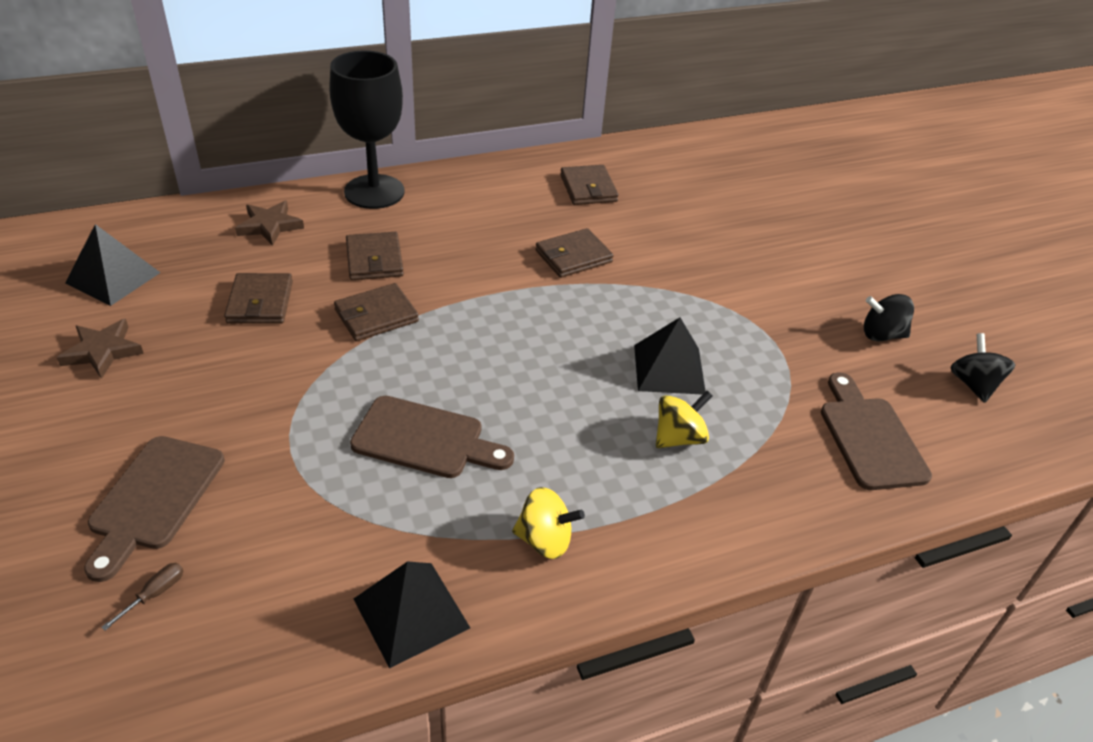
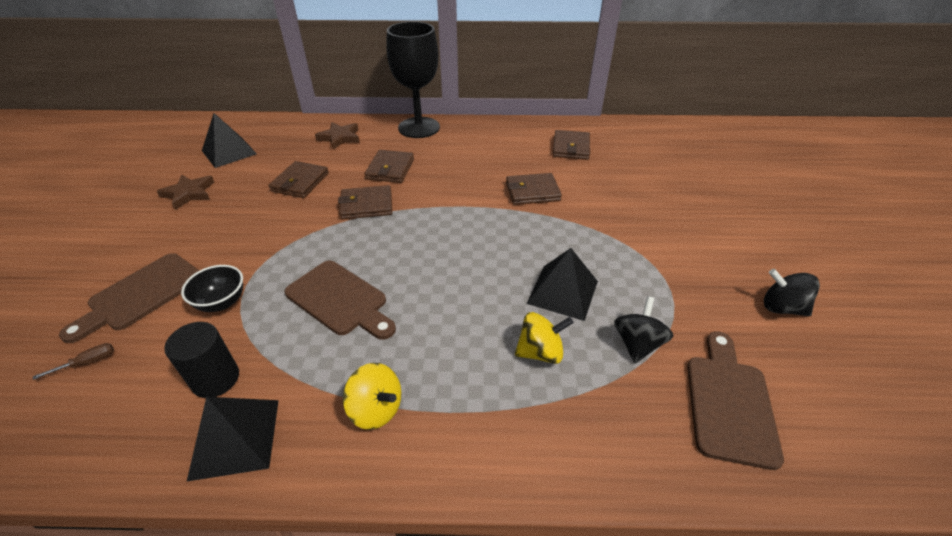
camera: 25 degrees right, 0 degrees up
black spinning top [950,333,1015,403] -> black spinning top moved to [614,296,673,363]
none -> black cylinder [164,322,239,398]
none -> black bowl [181,265,243,312]

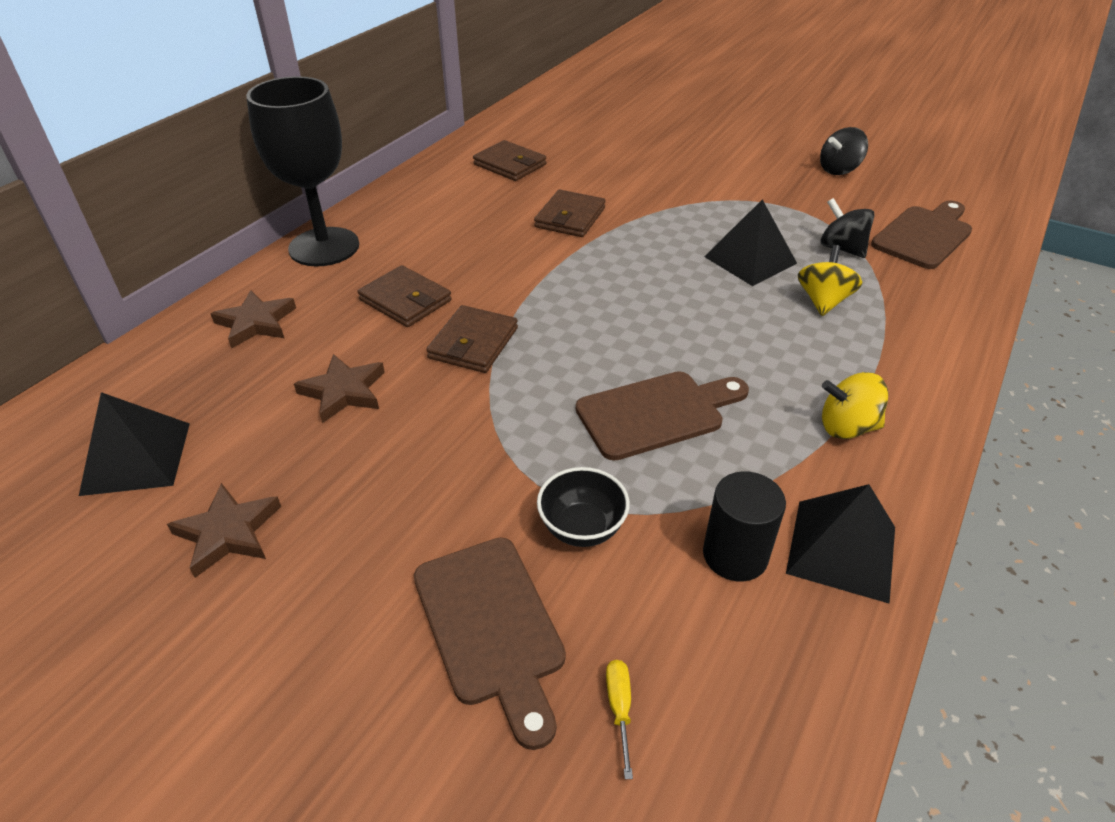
camera: 60 degrees left, 0 degrees up
brown screwdriver [33,343,114,380] -> yellow screwdriver [606,660,633,779]
brown wallet [269,161,329,198] -> brown star [294,354,385,423]
yellow spinning top [343,363,401,430] -> yellow spinning top turned 150 degrees counterclockwise [822,372,888,439]
brown cutting board [687,331,784,470] -> brown cutting board turned 90 degrees clockwise [871,200,972,269]

